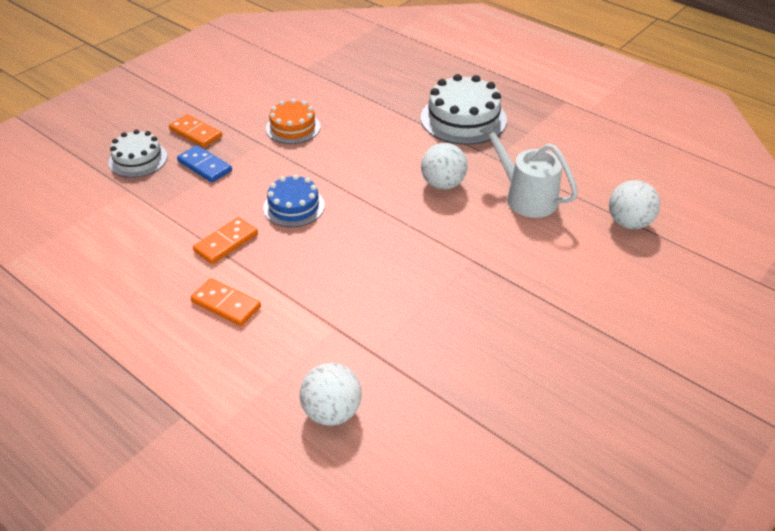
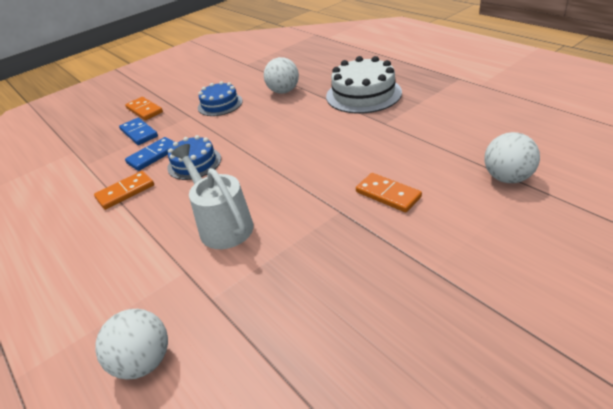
camera: 15 degrees right, 5 degrees down
white cake [108,129,167,178] -> none
orange domino [190,278,261,326] -> orange domino moved to [356,173,422,212]
orange cake [266,99,321,144] -> blue cake [198,81,243,116]
white ball [421,143,468,190] -> white ball moved to [264,57,299,94]
white watering can [479,120,578,218] -> white watering can moved to [171,144,254,249]
none -> blue domino [125,137,174,171]

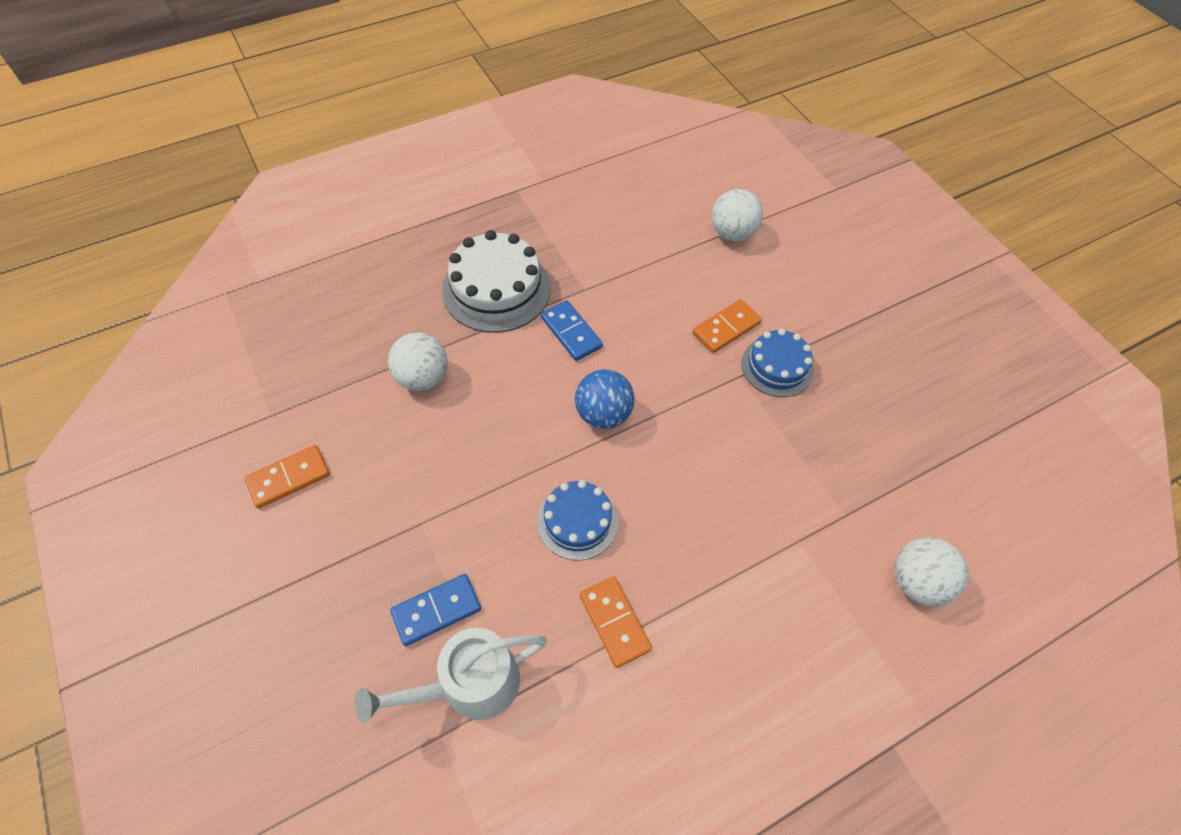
camera: 85 degrees left, 20 degrees up
orange domino [125,97,163,120] -> orange domino moved to [244,445,330,509]
blue domino [125,137,174,171] -> blue domino moved to [541,300,603,361]
white watering can [171,144,254,249] -> white watering can moved to [355,628,547,723]
blue cake [198,81,243,116] -> blue cake moved to [742,329,814,397]
none -> blue ball [575,369,635,429]

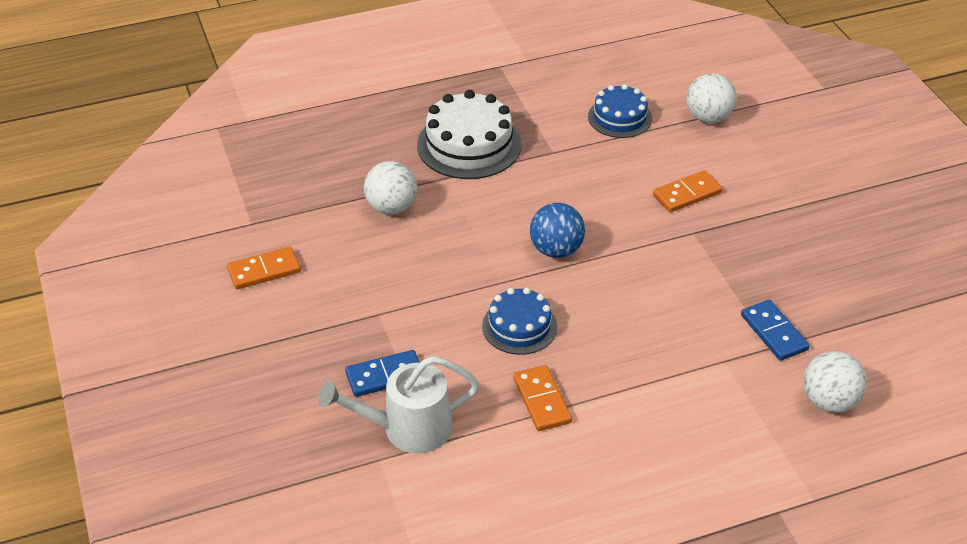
camera: 10 degrees right, 15 degrees down
blue domino [541,300,603,361] -> blue domino moved to [741,300,810,361]
blue cake [742,329,814,397] -> blue cake moved to [588,84,652,138]

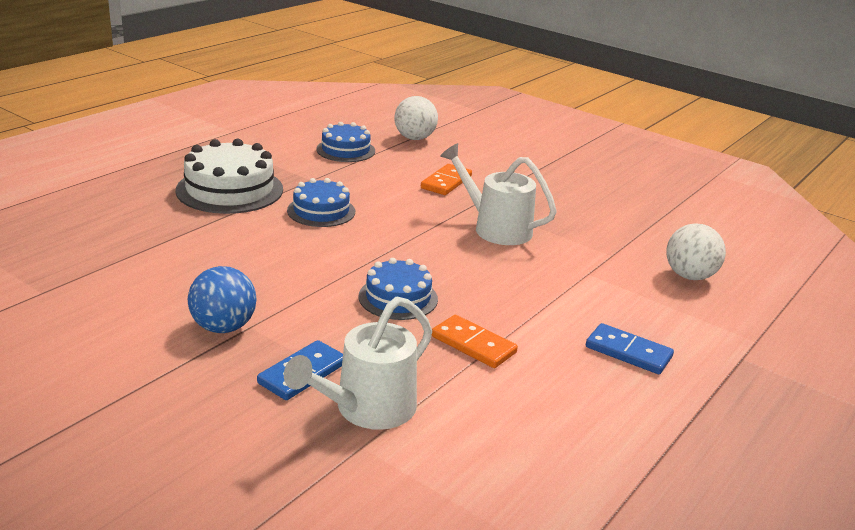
camera: 35 degrees left, 15 degrees down
orange domino [227,246,301,289] -> none
white ball [364,161,417,215] -> none
blue ball [530,203,585,258] -> blue ball moved to [188,266,256,333]
blue domino [741,300,810,361] -> blue domino moved to [586,323,674,374]
none -> blue cake [287,178,355,227]
none -> white watering can [440,143,557,245]

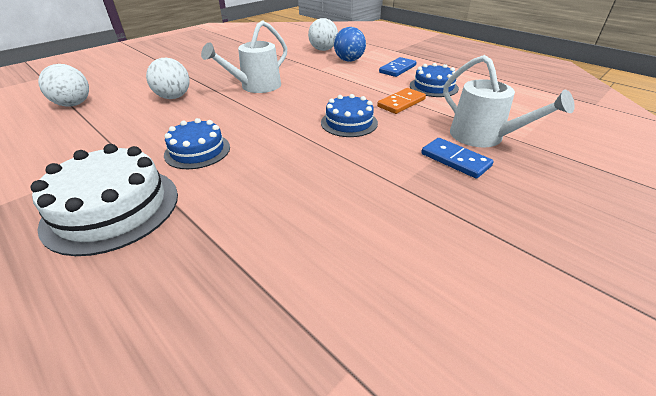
camera: 80 degrees left, 10 degrees up
blue ball [188,266,256,333] -> blue ball moved to [334,27,366,62]
blue cake [316,122,375,162] -> blue cake moved to [410,63,459,97]
orange domino [421,164,472,195] -> white ball [146,58,190,99]

